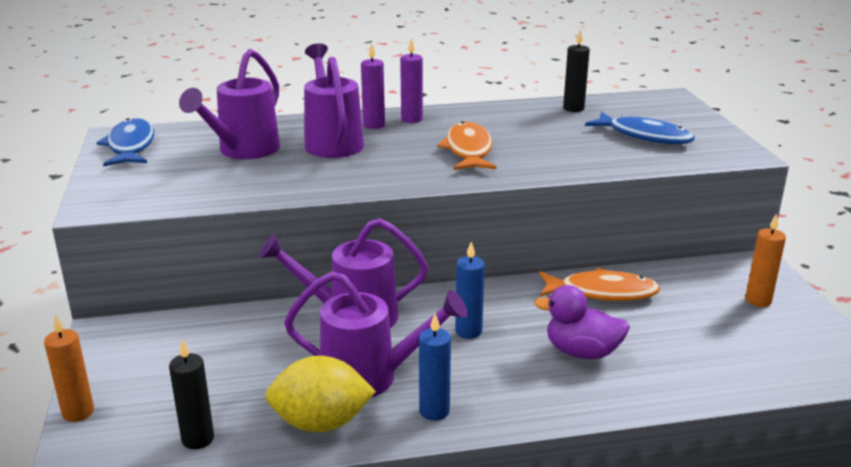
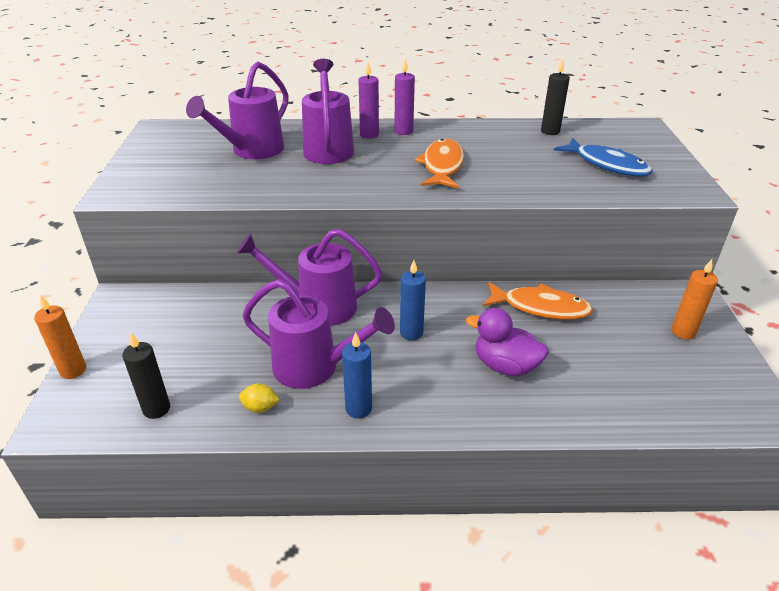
camera: 10 degrees right, 10 degrees up
blue fish [97,118,154,166] -> none
yellow lemon [265,356,376,432] -> yellow lemon [239,383,280,413], size x0.45

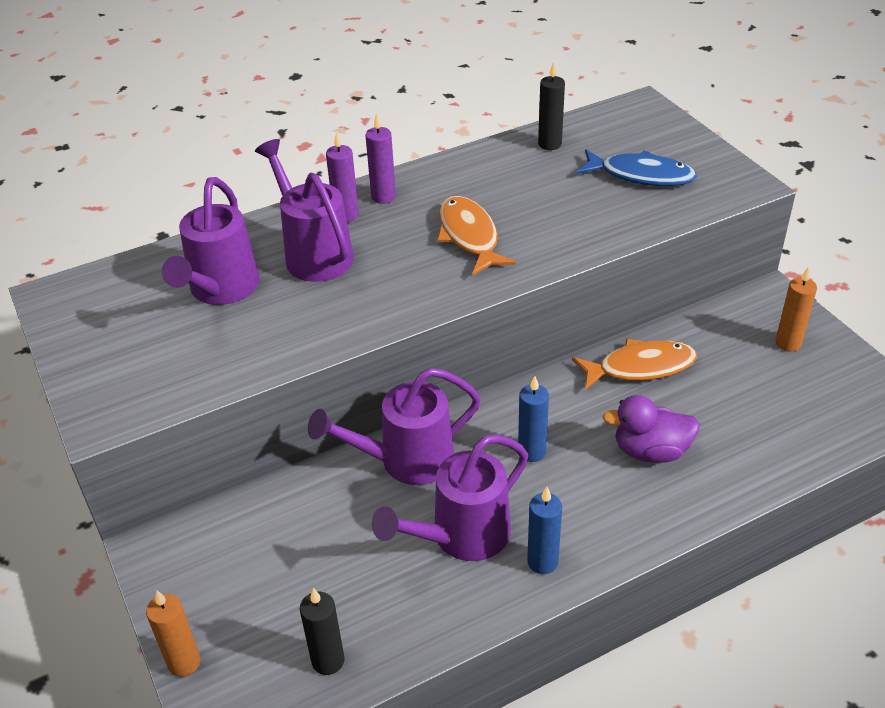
camera: 25 degrees left, 5 degrees up
yellow lemon [239,383,280,413] -> none
purple watering can [242,279,395,389] -> purple watering can turned 150 degrees clockwise [372,435,528,561]

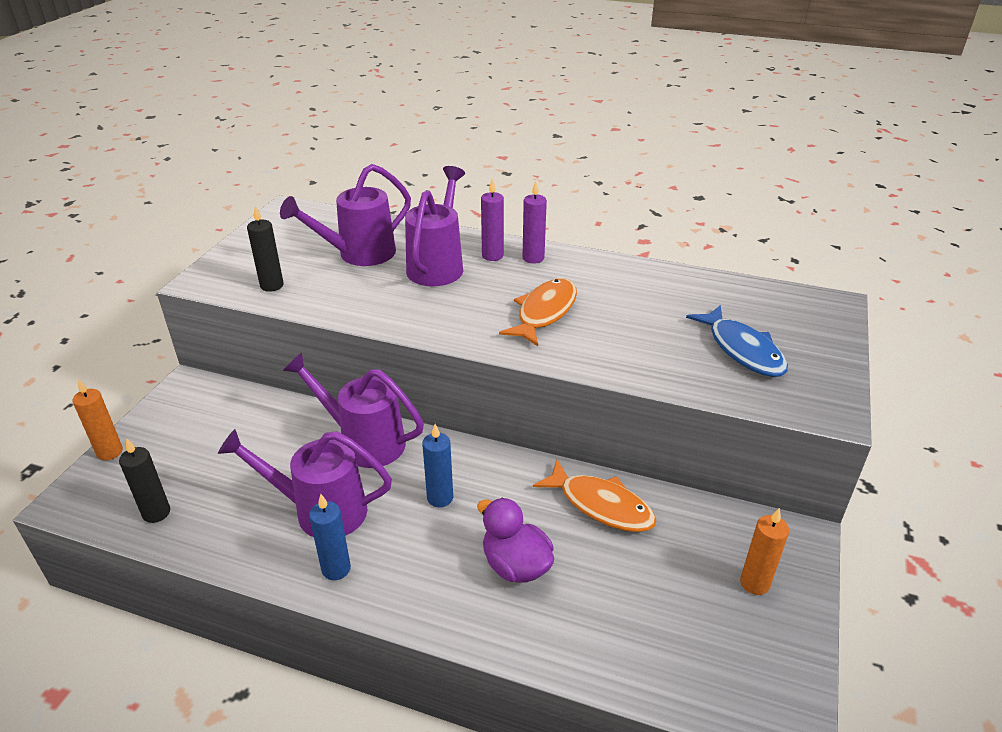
camera: 45 degrees right, 5 degrees down
black candle [538,62,565,150] -> black candle moved to [247,206,284,292]

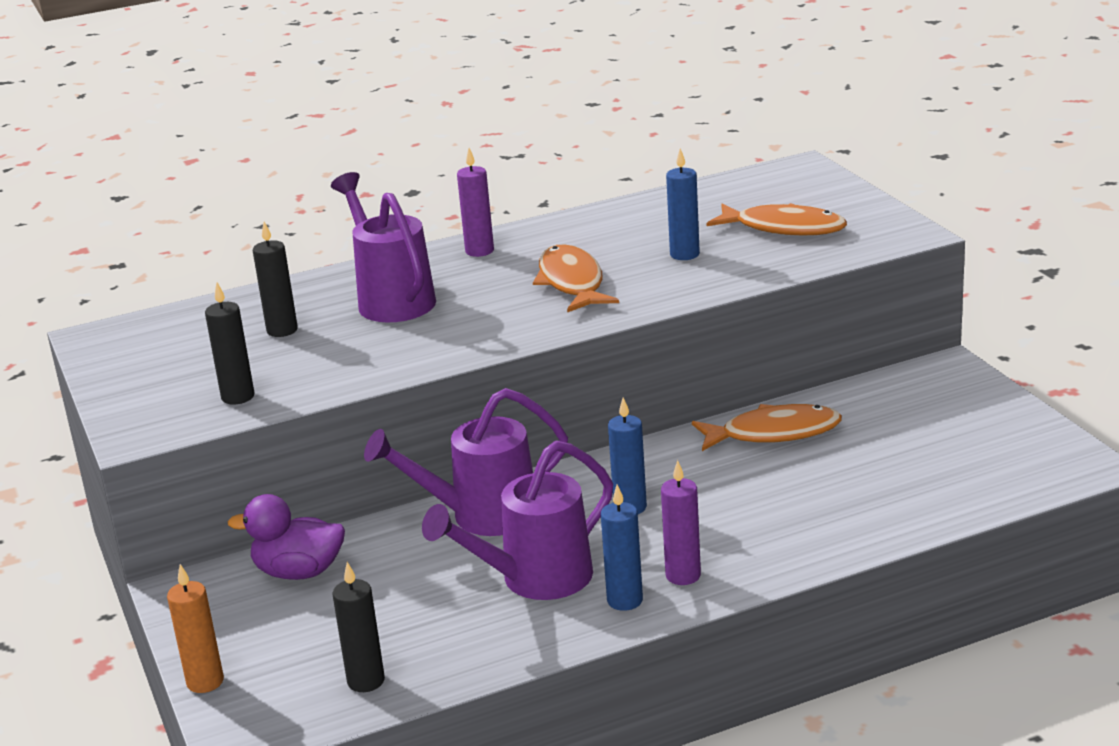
camera: 40 degrees left, 10 degrees down
purple watering can [280,164,411,266] -> black candle [252,222,298,337]
purple duck [477,498,554,583] -> purple duck moved to [228,494,345,580]
purple candle [481,179,504,261] -> purple candle moved to [661,460,701,585]
blue fish [686,305,788,377] -> orange fish [706,203,847,236]
orange candle [740,508,789,595] -> none
none -> blue candle [666,148,700,260]

